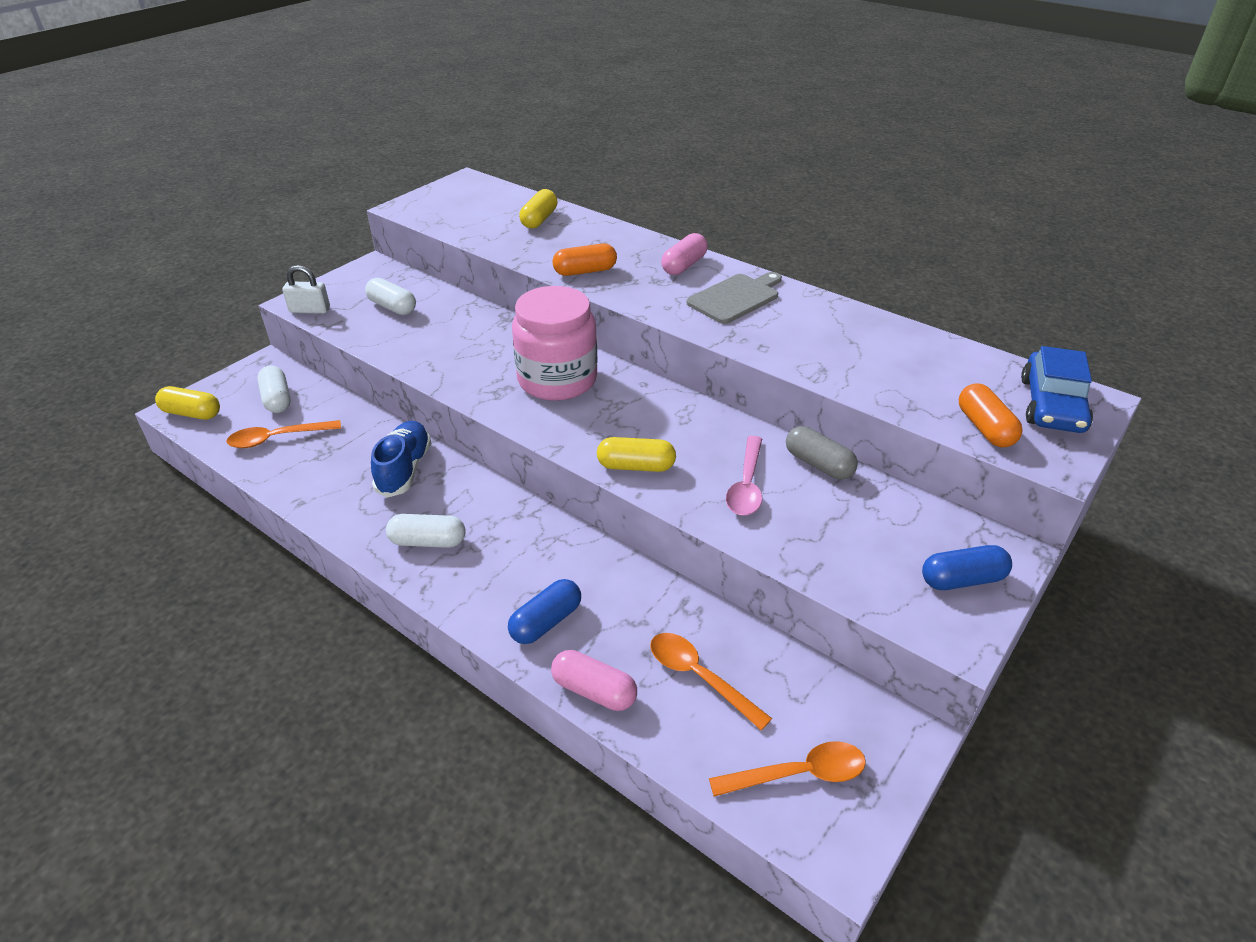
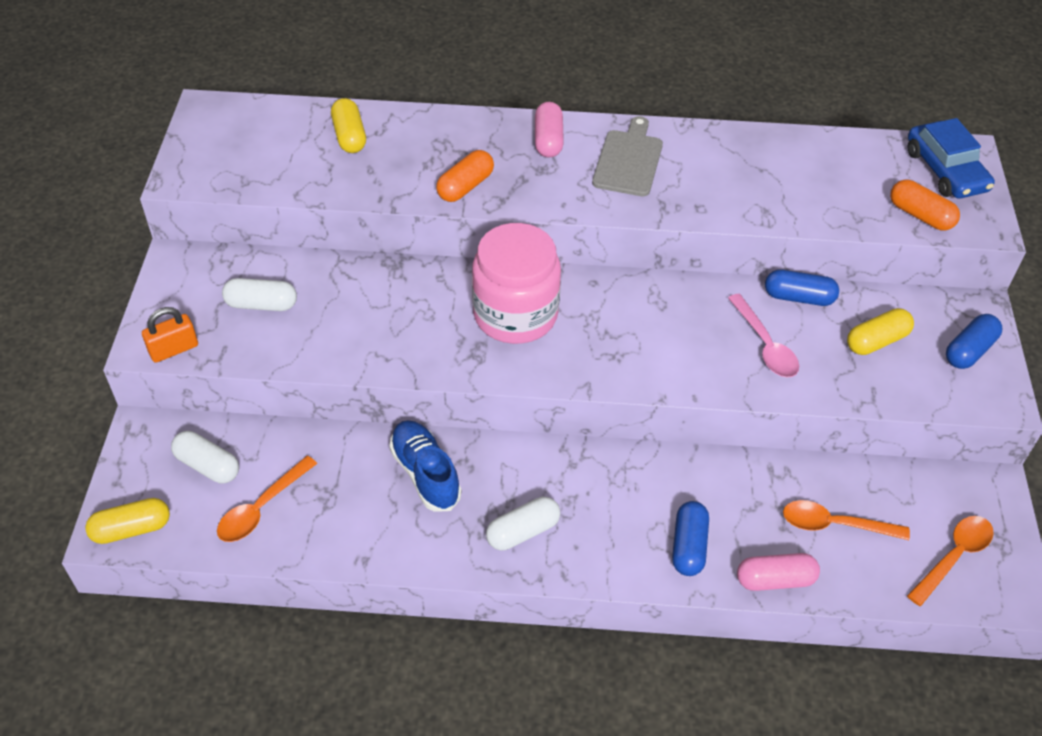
camera: 35 degrees left, 10 degrees up
white padlock [282,265,330,314] -> orange padlock [142,307,198,363]
yellow capsule [597,437,676,472] -> yellow capsule moved to [847,308,914,355]
grey capsule [786,426,858,480] -> blue capsule [765,270,839,306]

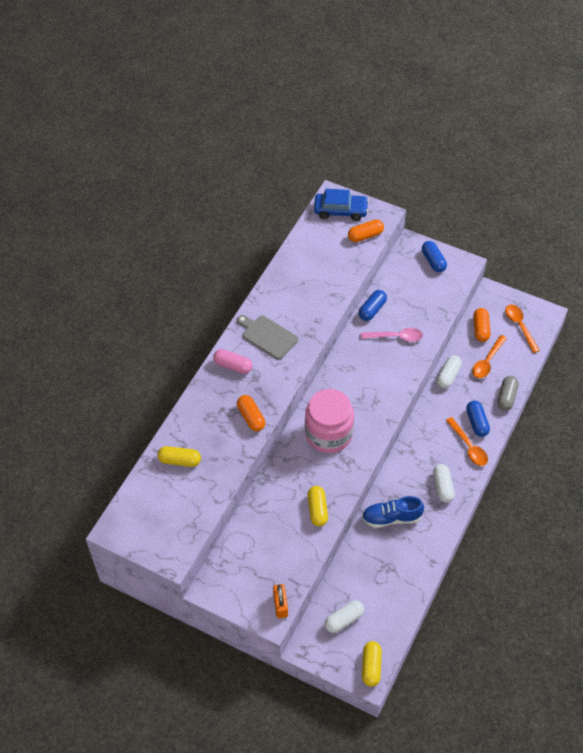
camera: 65 degrees left, 5 degrees up
orange spoon [217,456,317,542] -> orange spoon moved to [446,417,488,466]
white capsule [222,278,297,311] -> white capsule moved to [437,355,462,388]
blue capsule [672,501,709,576] -> blue capsule turned 45 degrees clockwise [466,401,490,437]
pink capsule [737,553,820,591] -> grey capsule [497,376,518,411]
yellow capsule [847,308,914,355] -> yellow capsule moved to [308,486,328,526]
none -> orange capsule [473,308,491,342]

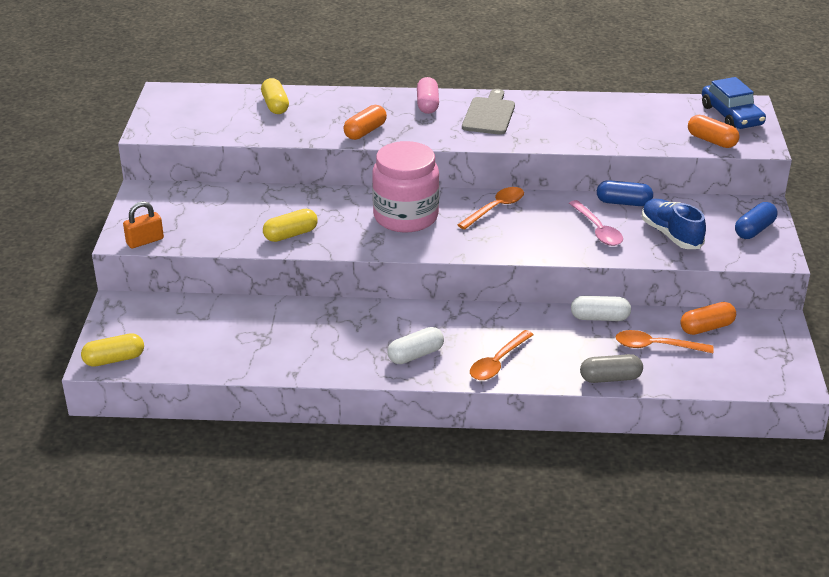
camera: 65 degrees right, 20 degrees down
white capsule [325,600,364,633] -> none
blue shoe [362,496,424,528] -> blue shoe moved to [642,199,706,249]
blue capsule [466,401,490,437] -> none
orange spoon [505,305,540,353] -> orange spoon moved to [457,187,524,230]

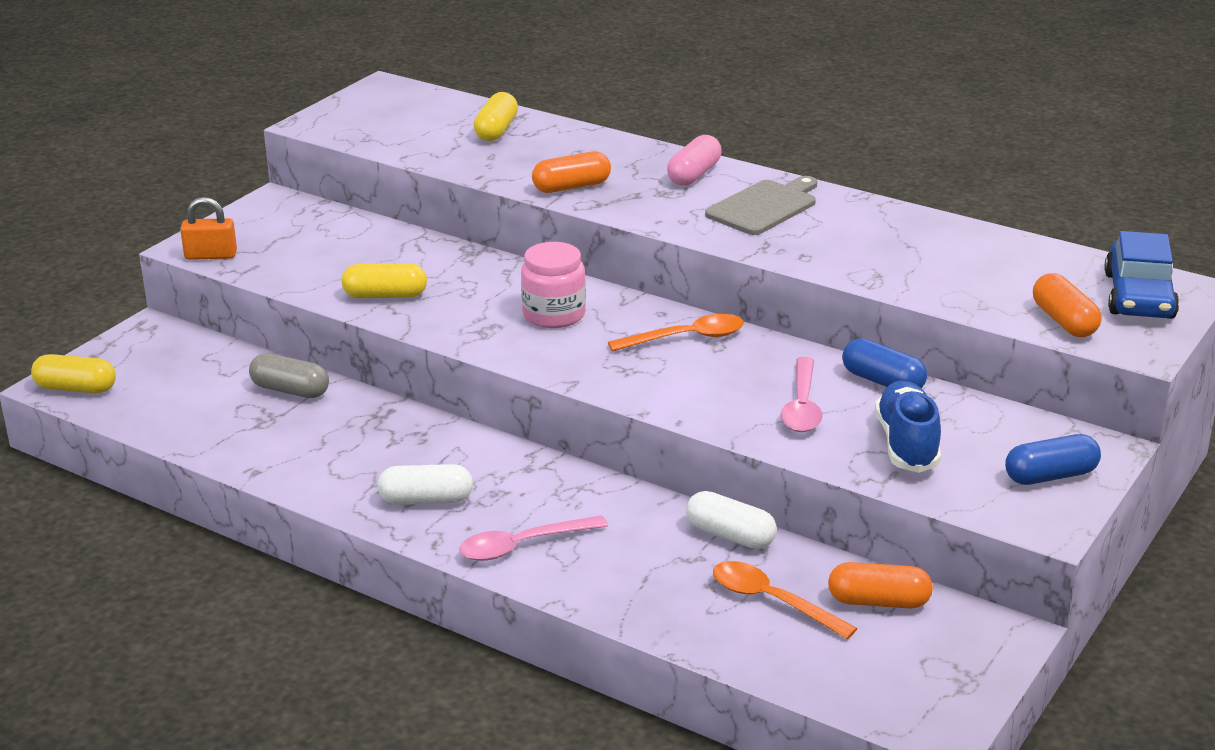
camera: 30 degrees right, 5 degrees down
pink jar [372,141,439,232] -> pink jar [521,242,586,328], size x0.63
orange spoon [470,330,534,380] -> pink spoon [459,515,608,561]
grey capsule [580,354,643,383] -> grey capsule moved to [249,353,329,398]

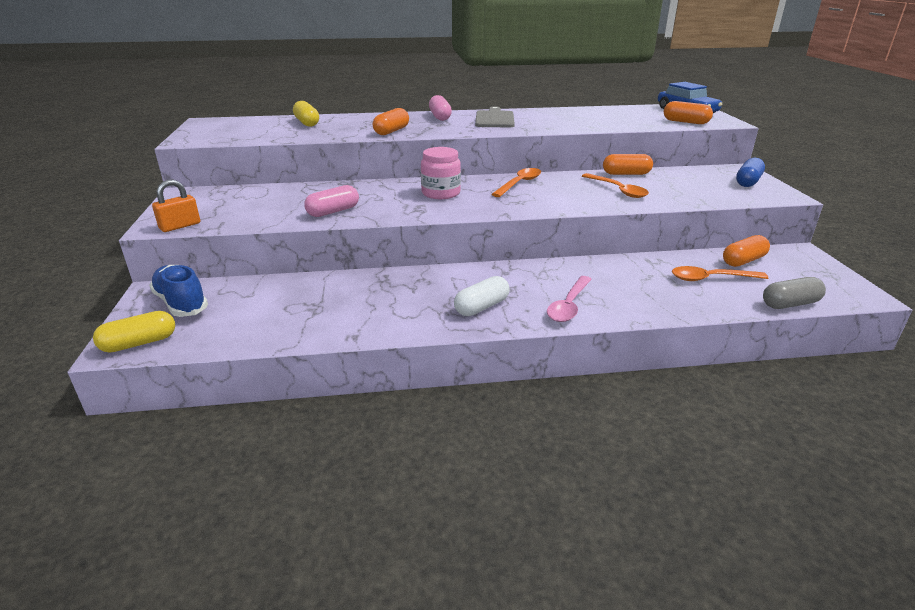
camera: 40 degrees left, 0 degrees up
grey capsule [249,353,329,398] -> grey capsule moved to [763,277,826,309]
yellow capsule [342,263,427,298] -> pink capsule [304,185,359,217]
white capsule [686,491,777,549] -> none
pink spoon [781,357,823,432] -> orange spoon [582,173,649,198]
blue capsule [842,338,927,388] -> orange capsule [603,154,653,175]
blue shoe [875,381,941,473] -> blue shoe moved to [149,265,208,317]

